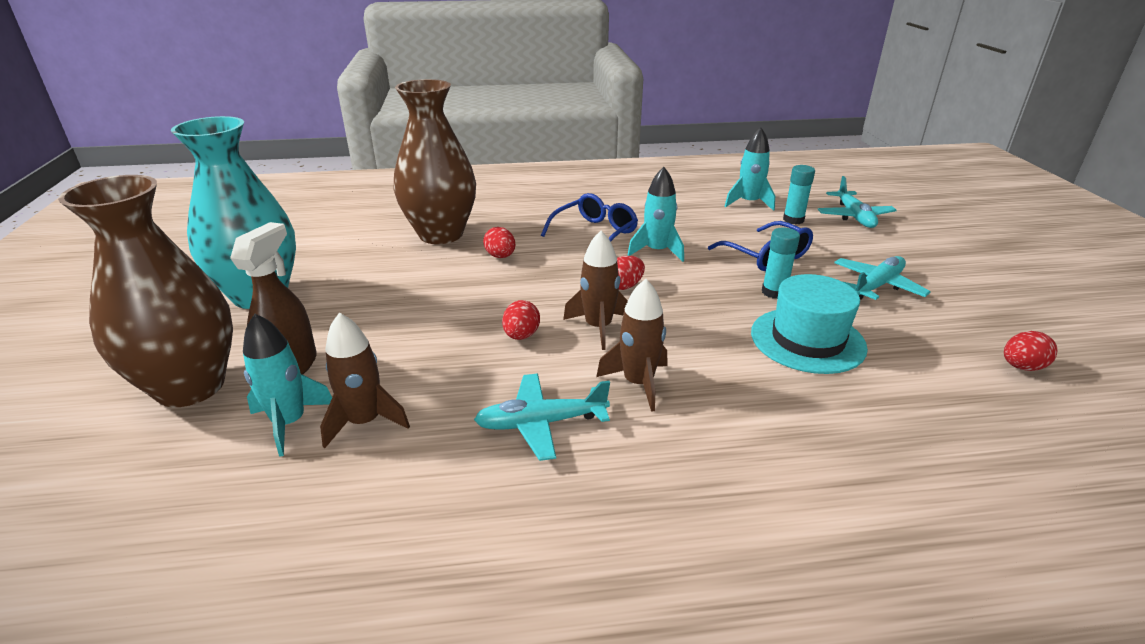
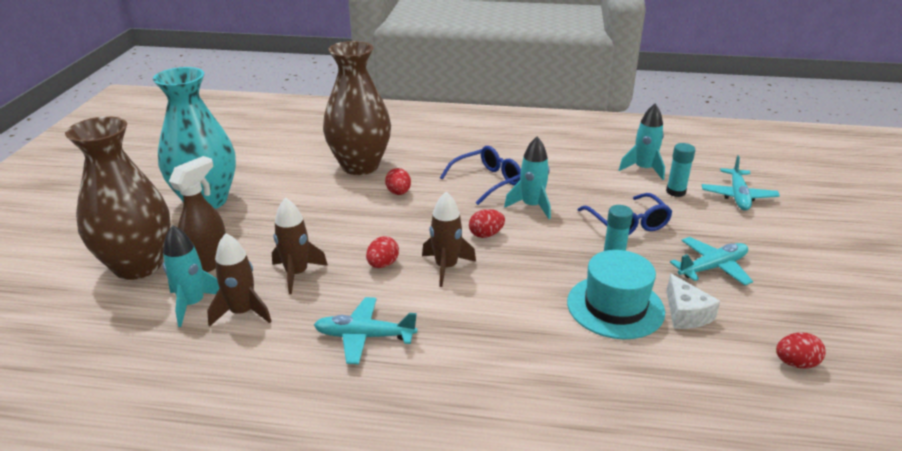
camera: 15 degrees right, 0 degrees up
brown rocket [596,279,667,412] -> brown rocket moved to [272,197,328,294]
none -> white cheese [666,273,720,329]

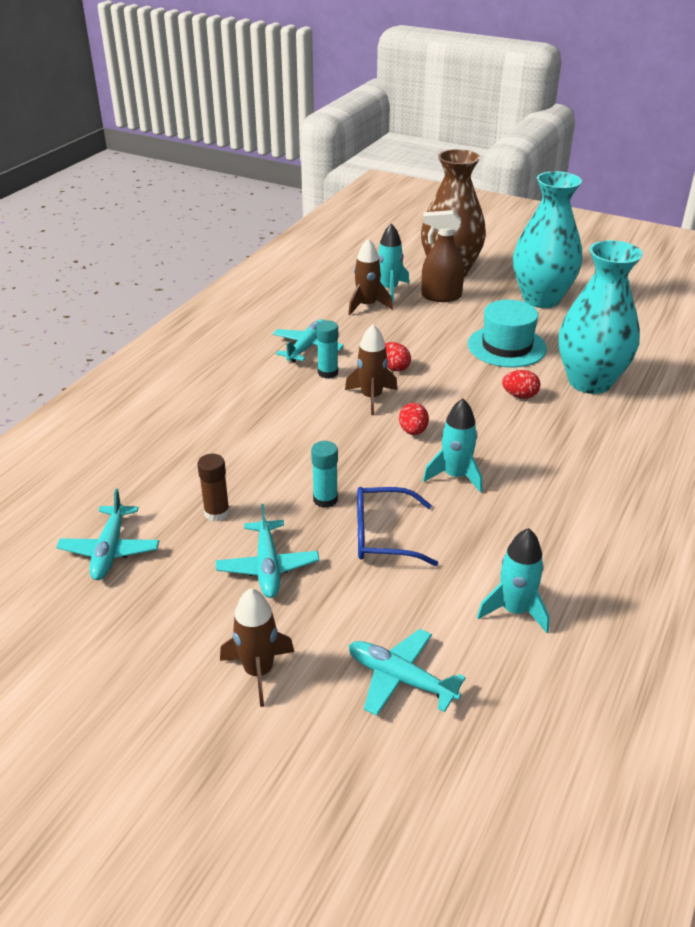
camera: 110 degrees right, 5 degrees up
brown spray bottle [169,156,226,272] -> brown spray bottle turned 135 degrees clockwise [421,210,465,302]
brown rocket [272,197,328,294] -> brown rocket moved to [220,588,294,707]
brown vase [323,41,391,175] -> turquoise vase [559,240,643,394]
blue glasses [440,146,521,205] -> none
turquoise hat [567,250,665,339] -> turquoise hat moved to [468,300,547,367]
turquoise glue stick [666,143,695,197] -> turquoise glue stick moved to [316,320,338,378]
white cheese [666,273,720,329] -> brown glue stick [197,454,230,522]
red egg [776,333,826,369] -> turquoise plane [56,489,159,580]

